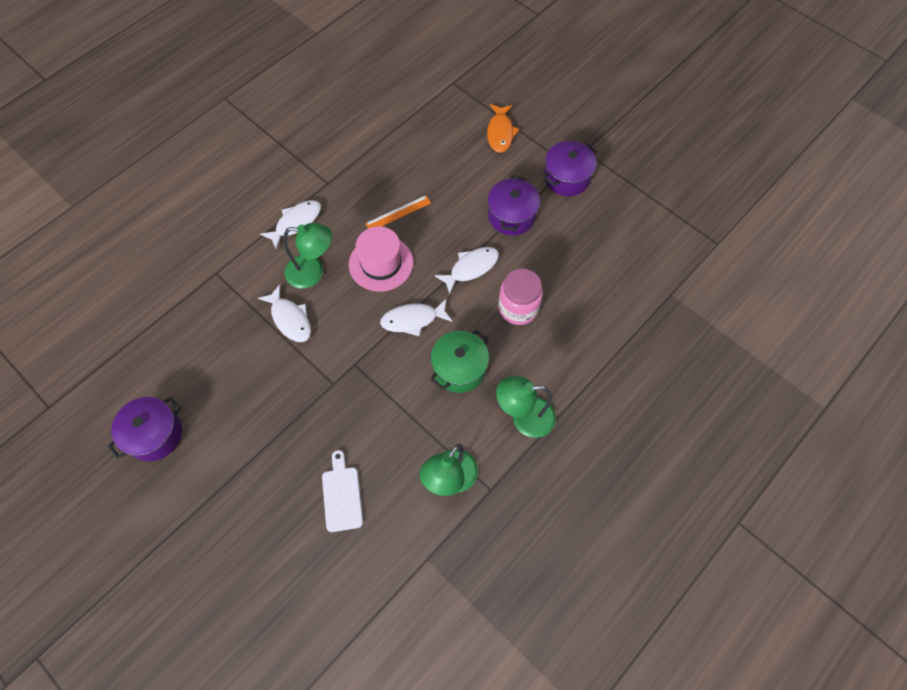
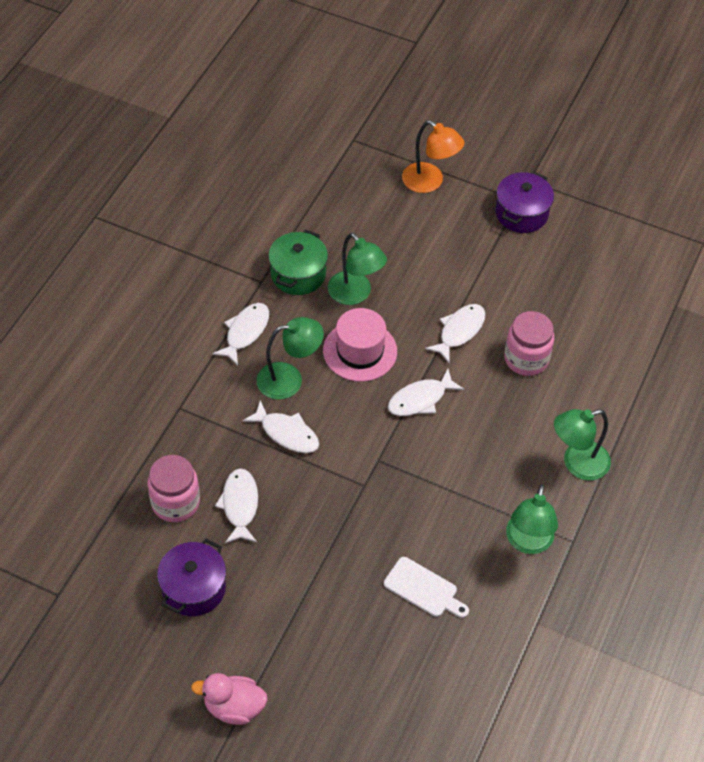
camera: 20 degrees left, 10 degrees down
white cutting board [322,450,363,532] -> white cutting board turned 150 degrees clockwise [384,557,469,618]
orange ruler [365,195,431,228] -> green lamp [328,233,387,305]
green pot [430,329,489,393] -> green pot moved to [268,230,328,295]
orange fish [487,104,519,153] -> orange lamp [402,120,465,193]
purple pot [488,176,540,235] -> none
none -> pink jar [148,455,200,522]
none -> pink duck [191,673,268,725]
none -> white fish [215,468,258,543]

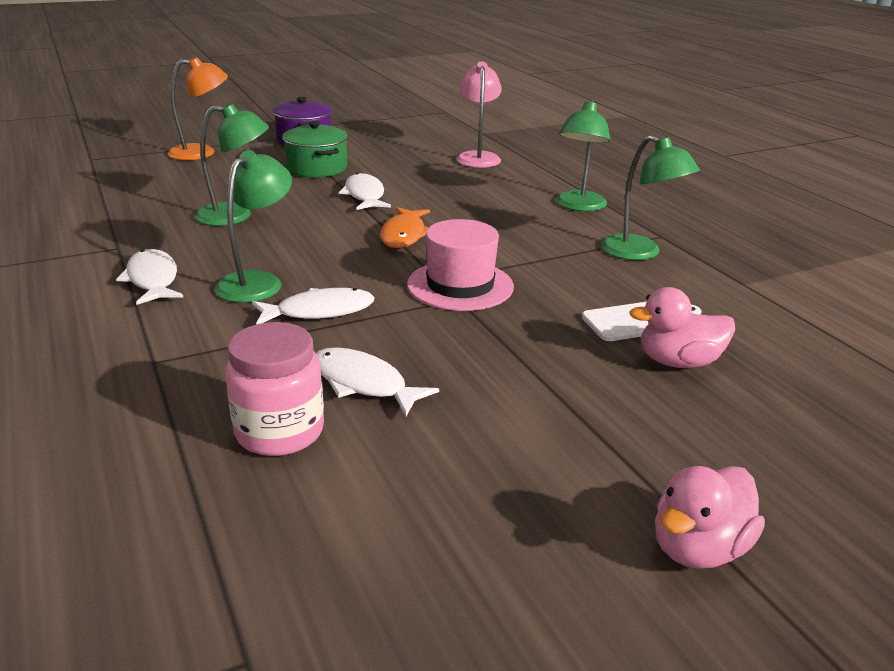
camera: 50 degrees left, 25 degrees down
purple pot [157,538,226,616] -> none
green pot [268,230,328,295] -> green pot moved to [282,121,348,178]
pink hat [323,308,397,382] -> pink hat moved to [407,219,514,311]
white fish [388,369,464,416] -> orange fish [380,207,430,248]
pink jar [504,311,554,376] -> none
none -> pink lamp [456,62,502,168]
none -> pink duck [629,287,735,368]

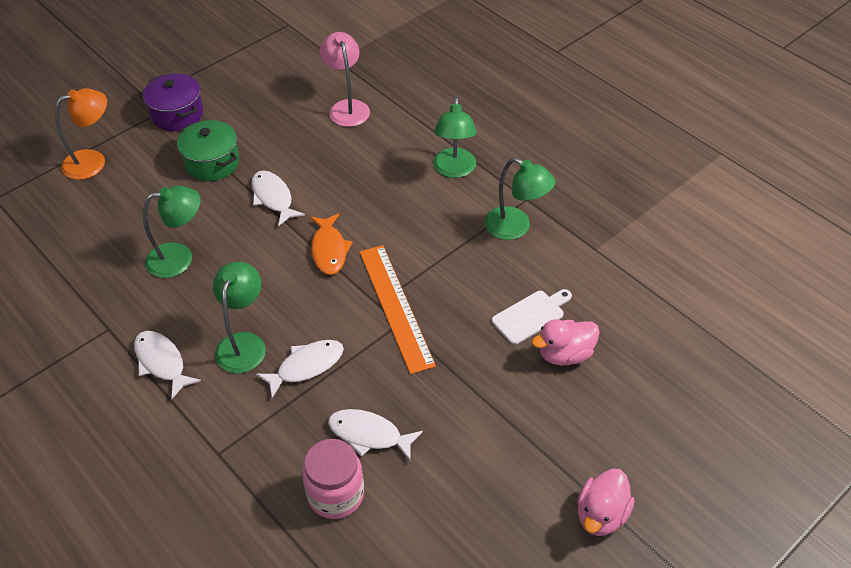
camera: 15 degrees left, 20 degrees up
pink hat [407,219,514,311] -> orange ruler [360,245,436,374]

